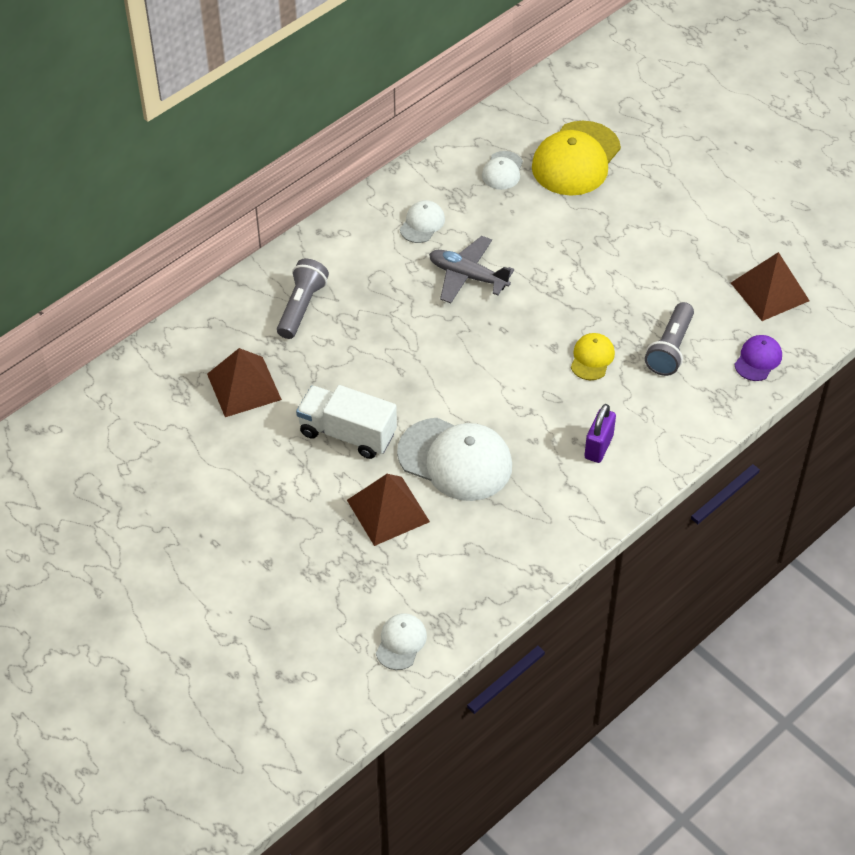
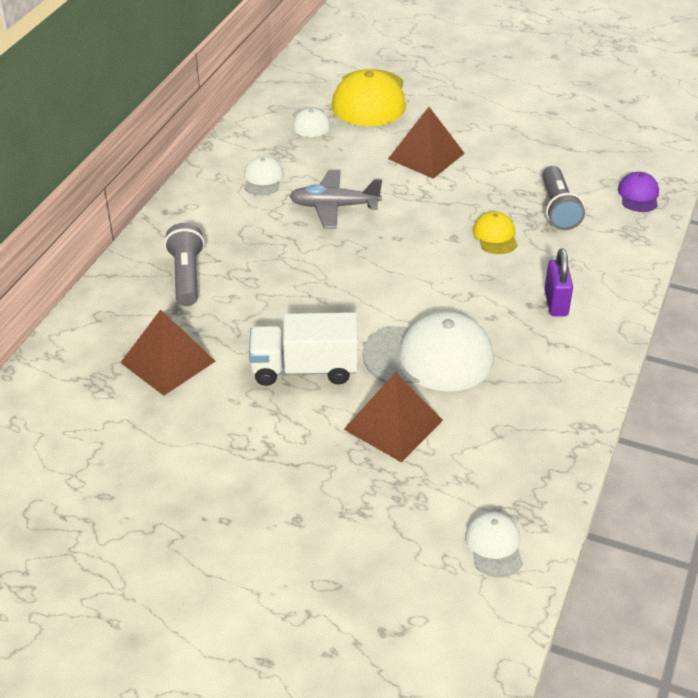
camera: 25 degrees left, 10 degrees down
brown pyramid [731,252,810,321] -> brown pyramid moved to [388,107,465,179]

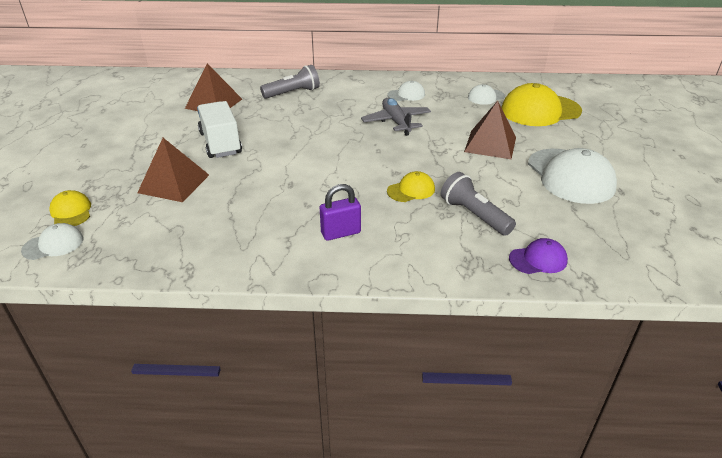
camera: 70 degrees right, 5 degrees down
white cap [363,311,494,392] -> white cap moved to [528,148,617,204]
grey flashlight [542,166,585,230] -> grey flashlight turned 75 degrees clockwise [441,172,516,236]
none -> yellow cap [49,190,91,226]

